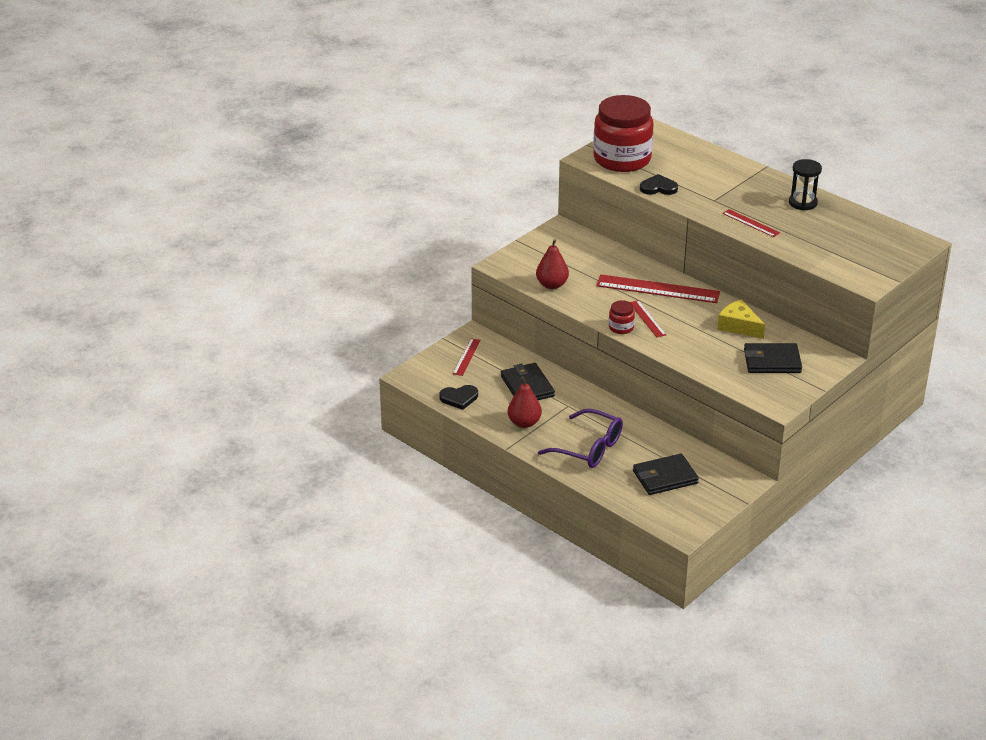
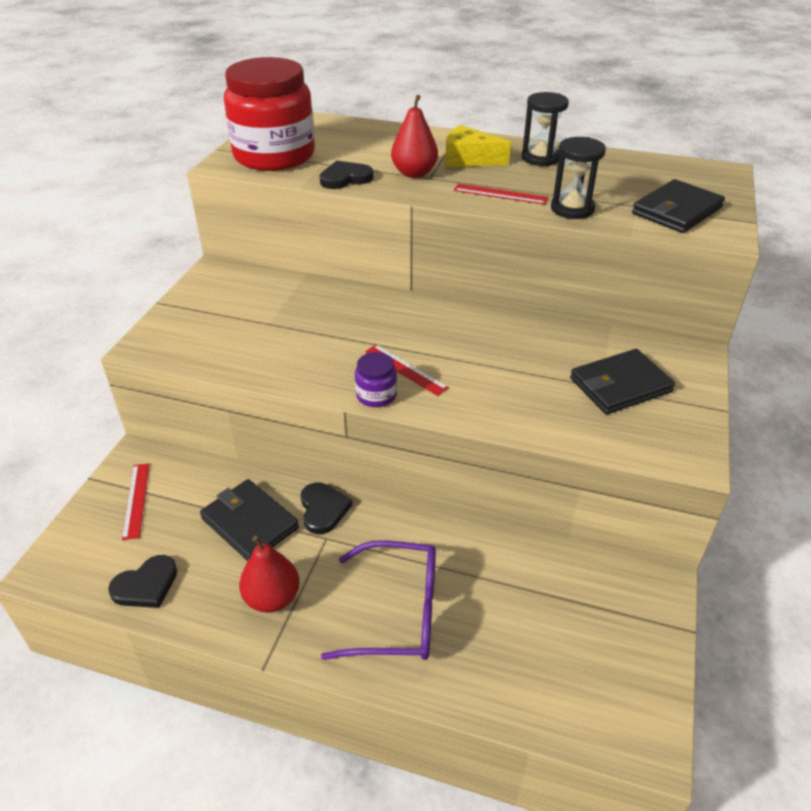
camera: 25 degrees left, 5 degrees up
red pear [536,239,569,289] -> red pear moved to [391,95,438,178]
red ruler [596,274,720,303] -> none
red jar [609,300,635,334] -> purple jar [355,352,397,407]
black wallet [633,453,699,495] -> black wallet moved to [632,179,725,233]
yellow cheese [717,299,765,339] -> yellow cheese moved to [445,125,511,167]
none -> black heart [301,483,352,534]
none -> black hourglass [551,137,606,219]

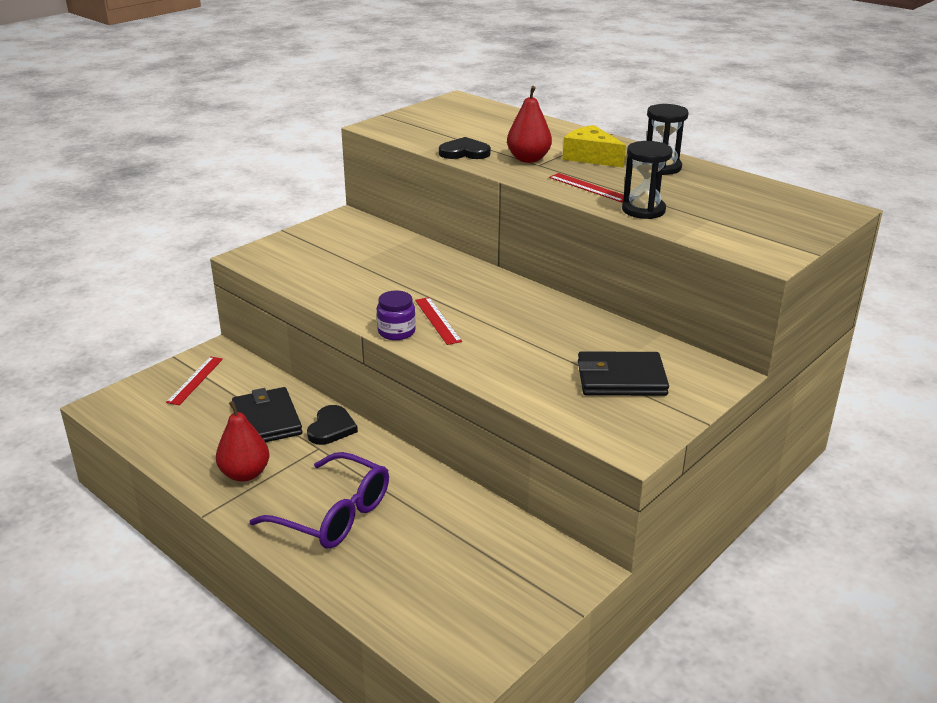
camera: 25 degrees right, 10 degrees down
black heart [108,555,177,608] -> none
red jar [224,57,315,171] -> none
black wallet [632,179,725,233] -> none

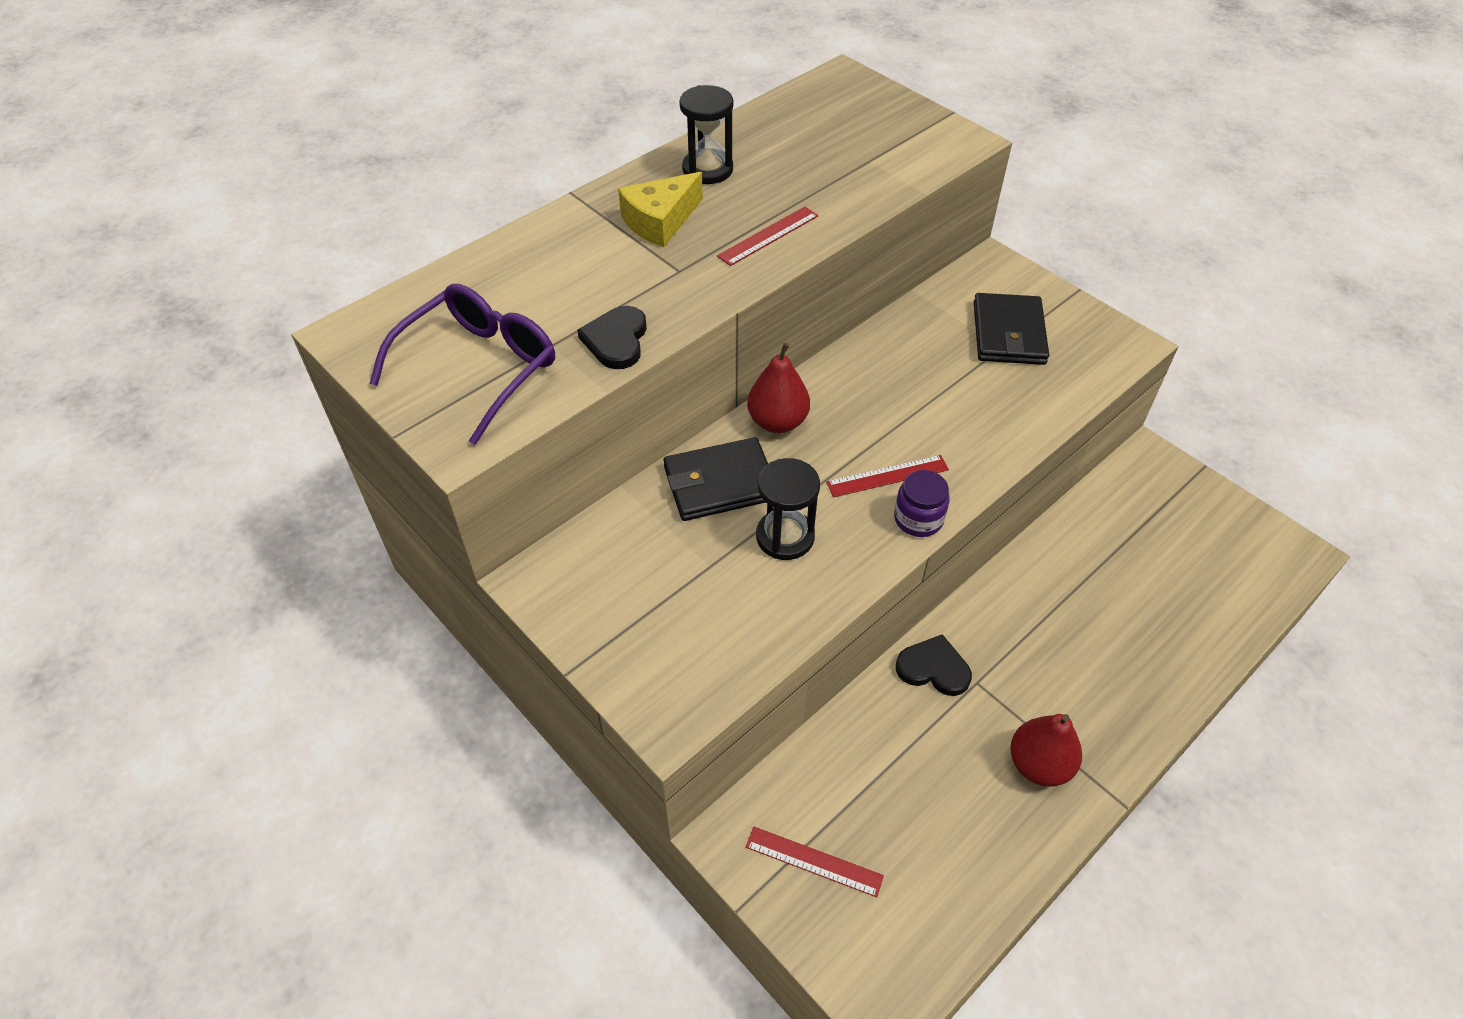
camera: 85 degrees left, 20 degrees up
black wallet [232,387,303,442] -> black wallet moved to [663,437,768,521]
purple glasses [249,452,389,549] -> purple glasses moved to [369,284,555,445]
red pear [507,86,552,163] -> red pear moved to [747,343,810,433]
black hourglass [622,141,673,219] -> black hourglass moved to [756,458,820,560]

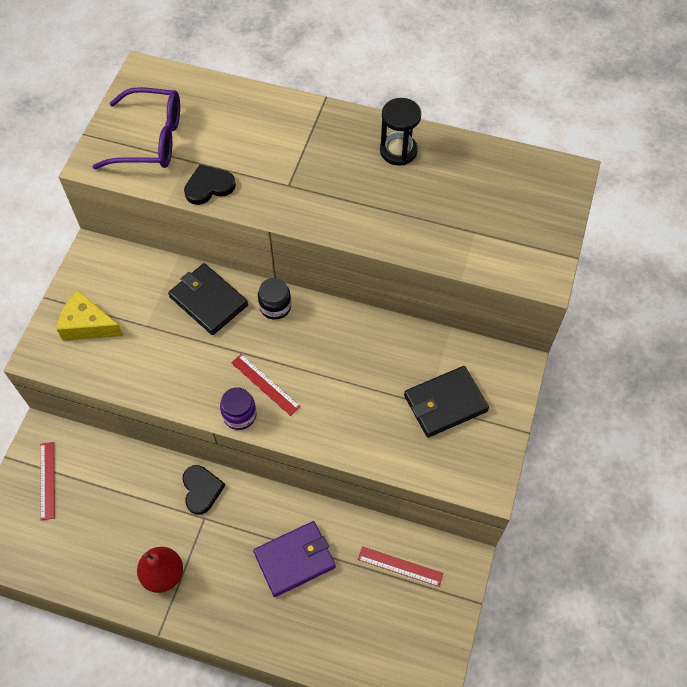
camera: 60 degrees right, 10 degrees up
yellow cheese [618,172,703,247] -> yellow cheese moved to [57,290,123,341]
red ruler [717,207,819,266] -> red ruler moved to [358,546,443,587]
red pear [747,343,810,433] -> black jar [258,278,291,320]
black hourglass [756,458,820,560] -> none
none -> purple wallet [253,521,336,597]

